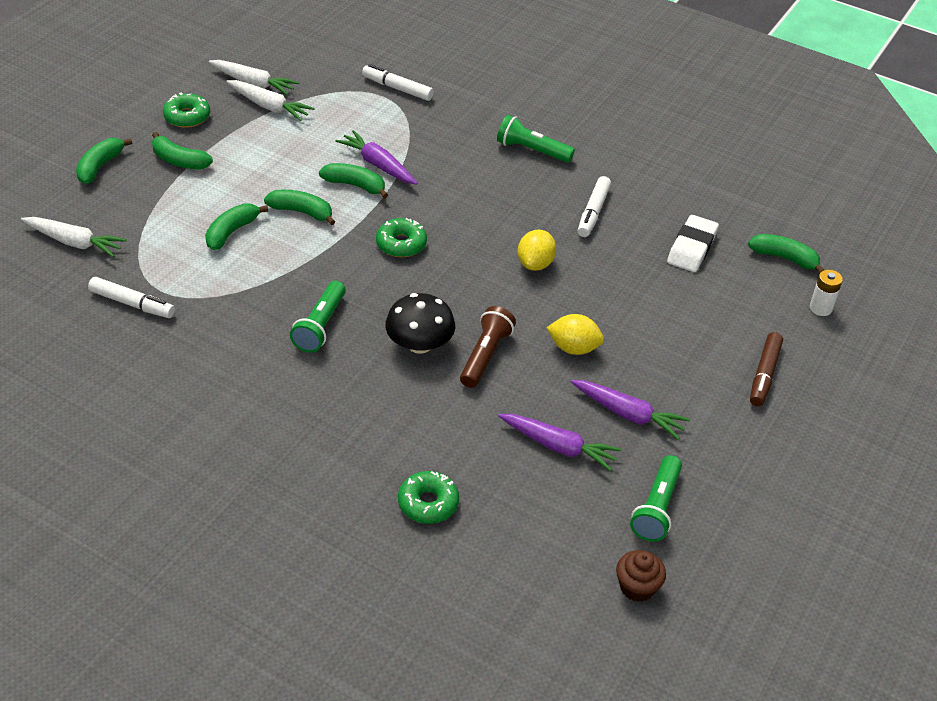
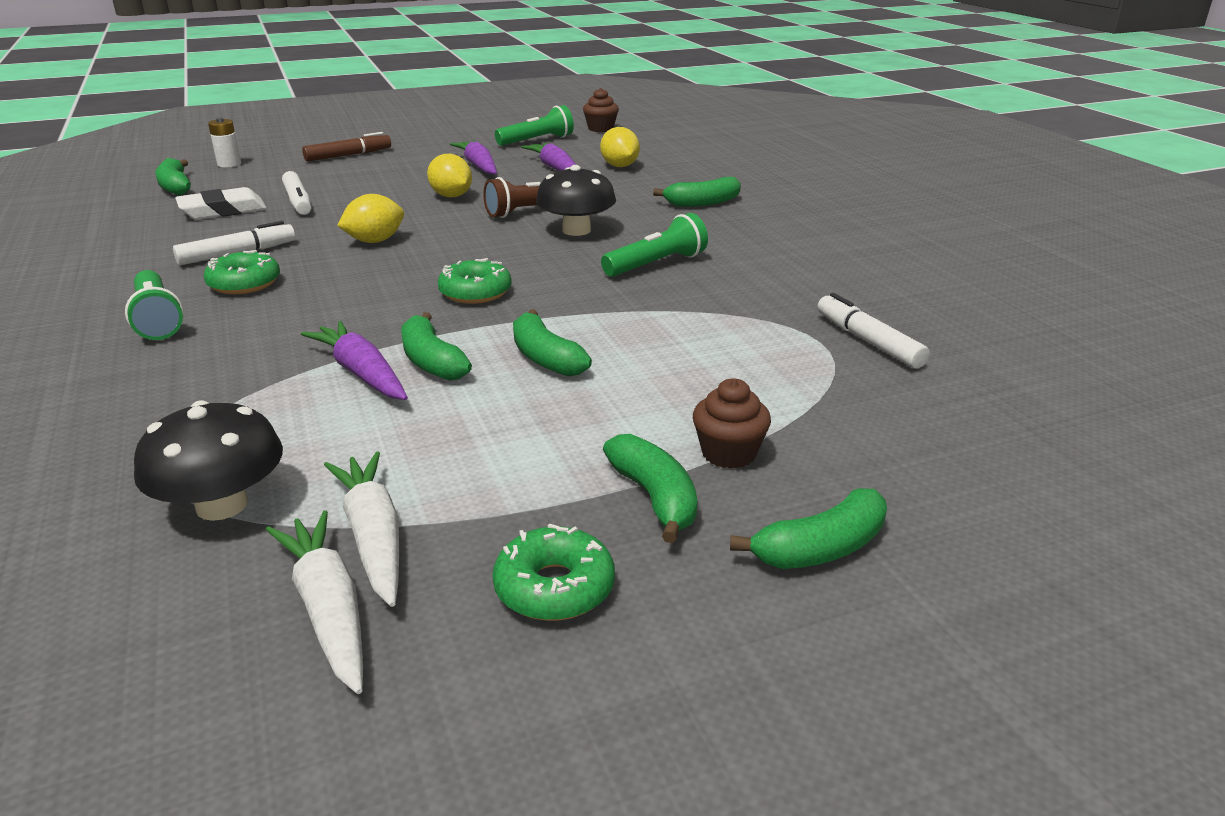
camera: 140 degrees left, 15 degrees down
white carrot [21,217,127,257] -> none
green banana [205,203,268,250] -> green banana moved to [653,177,741,207]
purple carrot [335,130,417,185] -> purple carrot turned 150 degrees clockwise [301,321,408,400]
white marker [362,64,434,101] -> white marker moved to [282,171,311,215]
green donut [398,471,459,524] -> green donut moved to [203,250,280,294]
none -> black mushroom [134,400,283,521]
none -> yellow lemon [600,127,640,167]
none -> brown cupcake [693,378,771,469]

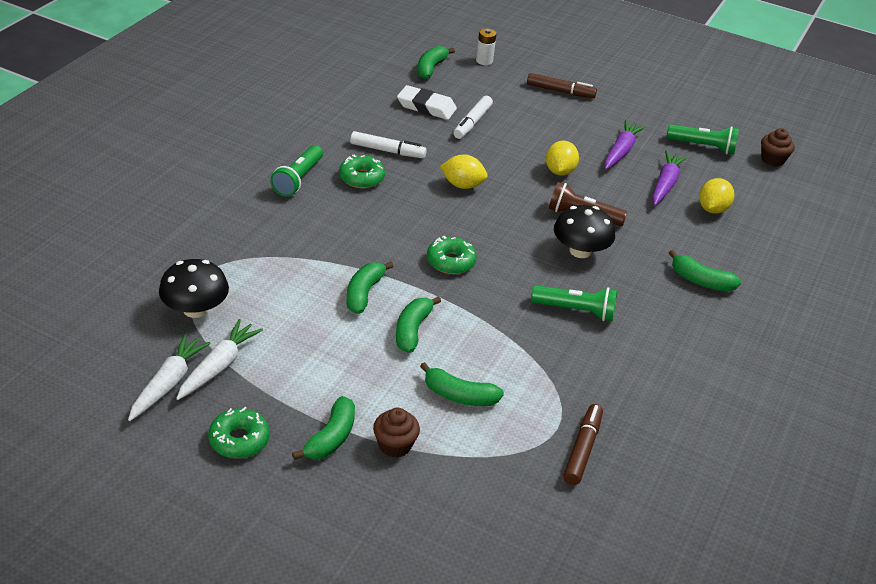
camera: 45 degrees right, 10 degrees up
purple carrot [301,321,408,400] -> none
green banana [730,488,887,569] -> green banana moved to [420,362,504,406]
white marker [817,293,930,369] -> brown marker [563,404,603,485]

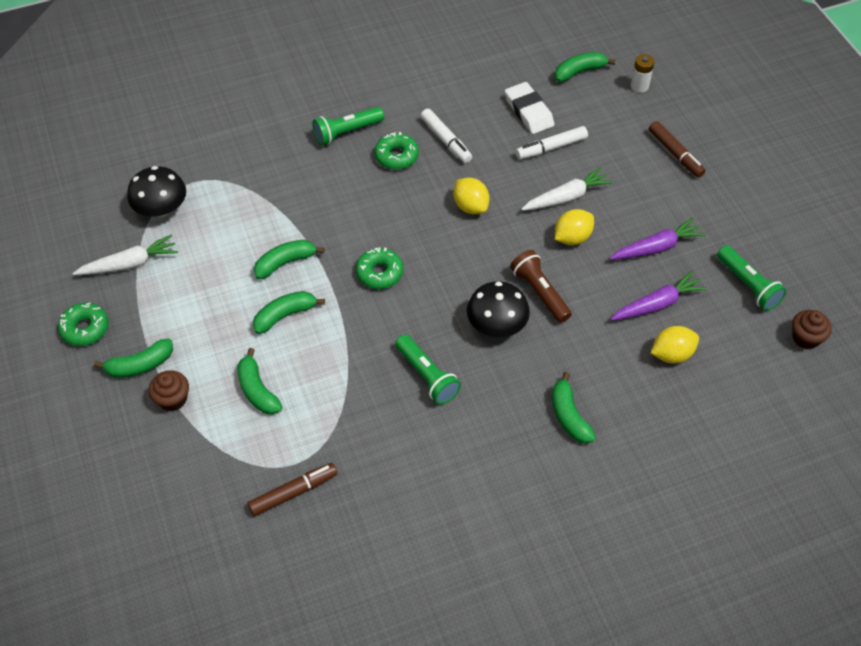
camera: 45 degrees right, 15 degrees up
white carrot [128,334,211,421] -> white carrot moved to [521,167,613,211]

